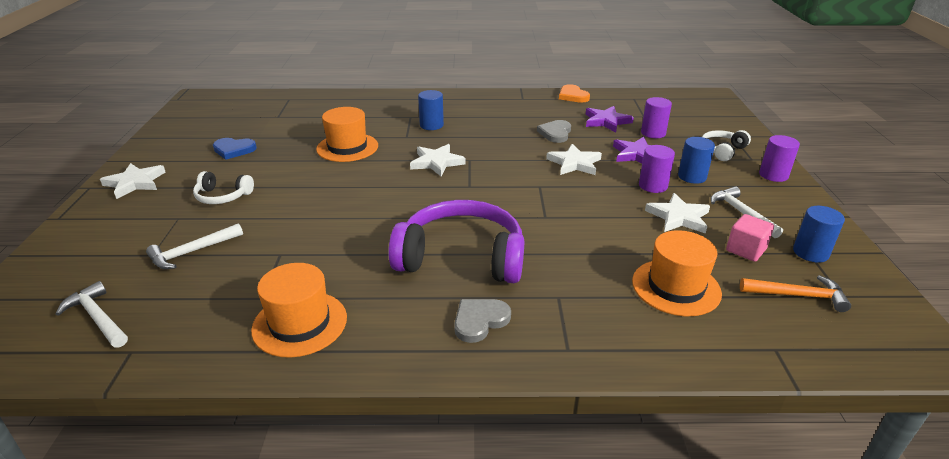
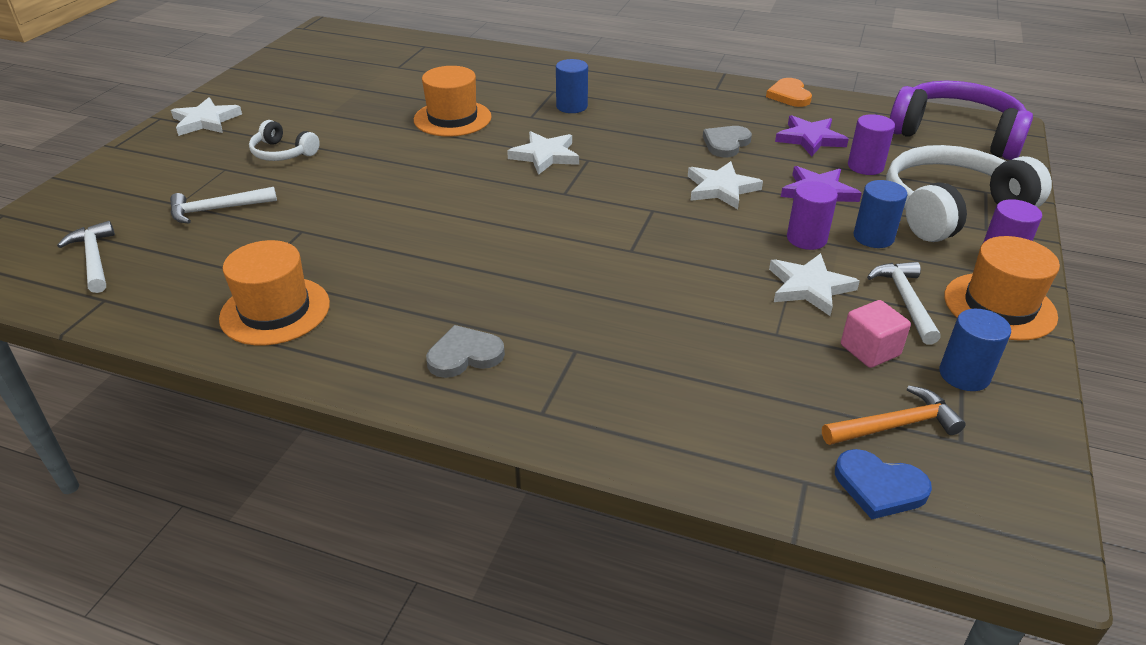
camera: 20 degrees right, 5 degrees up
blue heart [213,138,257,160] -> blue heart moved to [835,449,932,519]
purple headphones [388,200,524,283] -> purple headphones moved to [890,81,1033,160]
orange hat [632,230,722,316] -> orange hat moved to [944,236,1060,341]
white headphones [702,130,751,161] -> white headphones [886,145,1052,242], size x2.05
orange hammer [740,275,851,312] -> orange hammer turned 45 degrees counterclockwise [822,385,966,445]

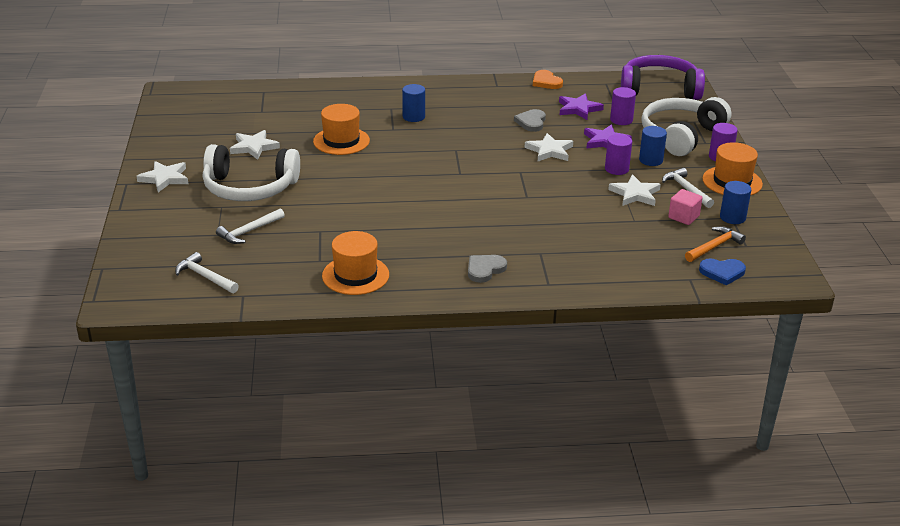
camera: 25 degrees left, 5 degrees down
white headphones [249,120,320,161] -> white headphones [203,144,300,201], size x2.05
white star [507,131,579,175] -> white star moved to [230,130,280,160]

